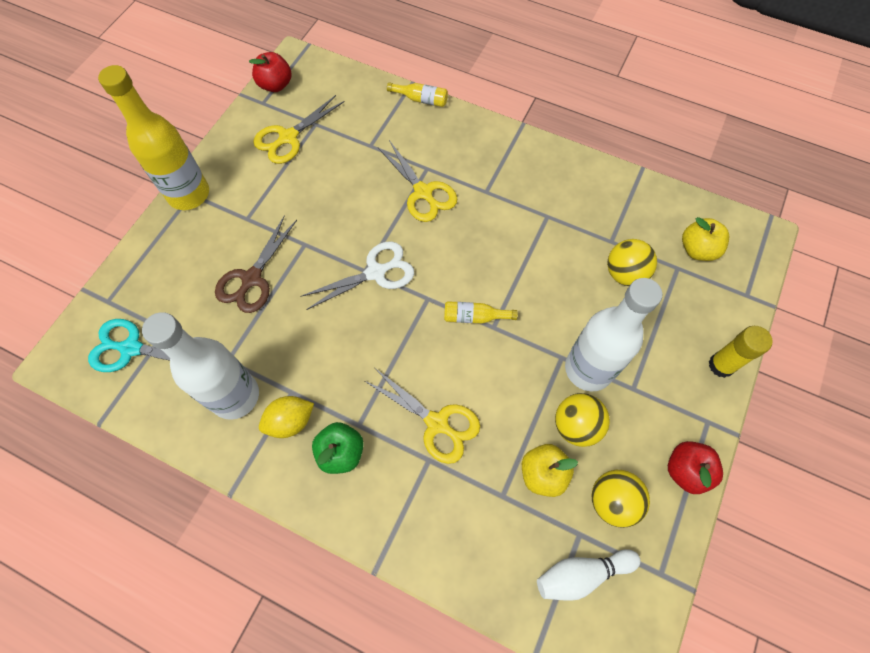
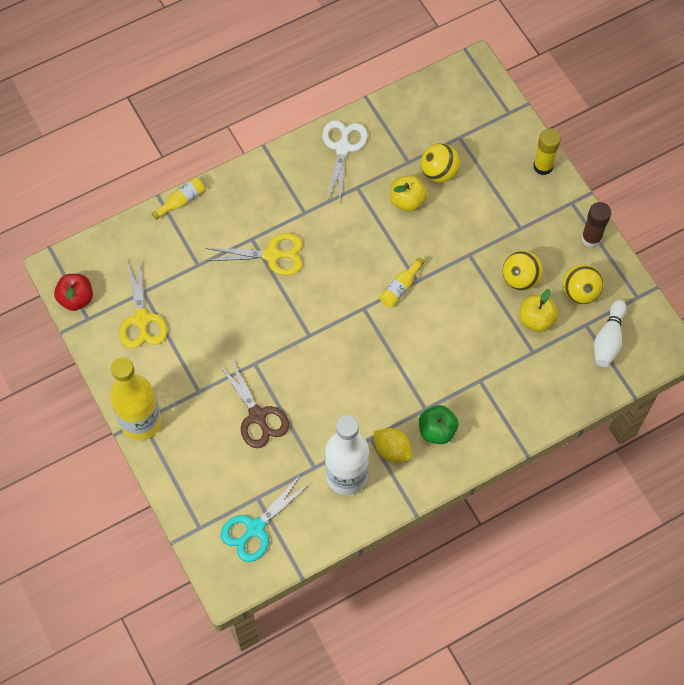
camera: 55 degrees left, 0 degrees up
yellow lemon [259,396,314,438] -> yellow lemon turned 60 degrees counterclockwise [373,428,412,463]
white scissors [300,241,414,310] -> white scissors moved to [322,120,367,203]
yellow scissors [365,368,480,464] -> none
white bottle [565,278,662,391] -> none
red apple [668,441,723,494] -> brown glue stick [581,202,611,248]
yellow apple [682,217,729,261] -> yellow apple moved to [390,175,427,212]

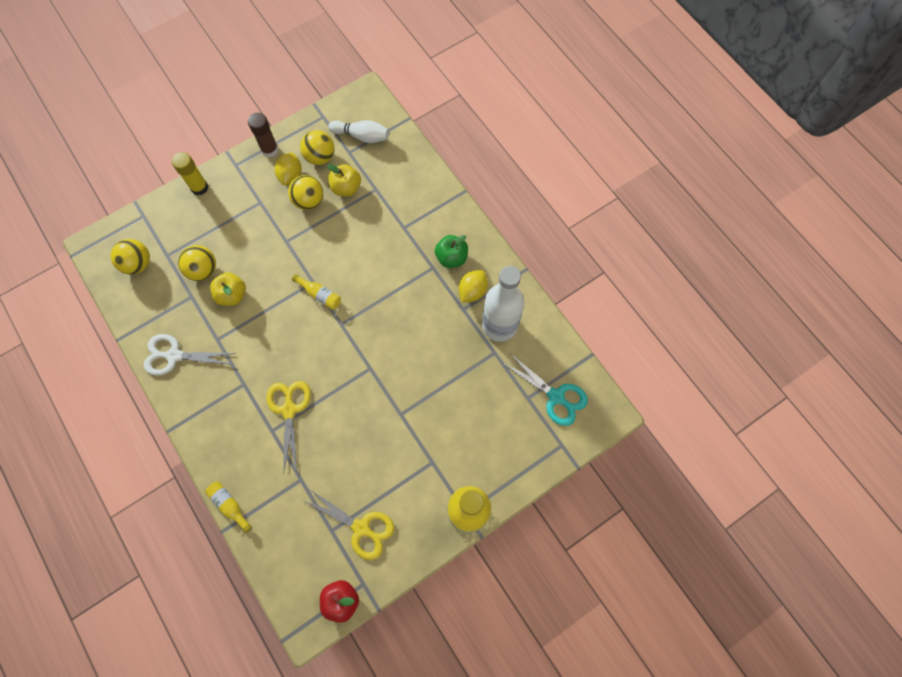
camera: 95 degrees left, 5 degrees up
yellow scissors [120,257,167,349] -> yellow scissors turned 45 degrees clockwise [302,490,394,560]
brown scissors [218,357,289,448] -> none
none -> yellow ball [111,239,150,275]
none -> yellow lemon [275,152,302,186]

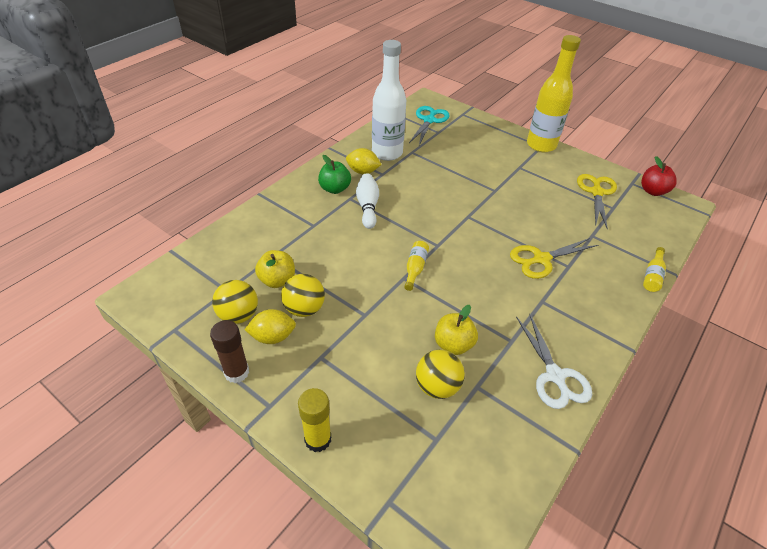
camera: 110 degrees left, 25 degrees down
yellow ball [111,239,150,275] -> none
white bowling pin [328,120,389,143] -> white bowling pin moved to [356,173,379,229]

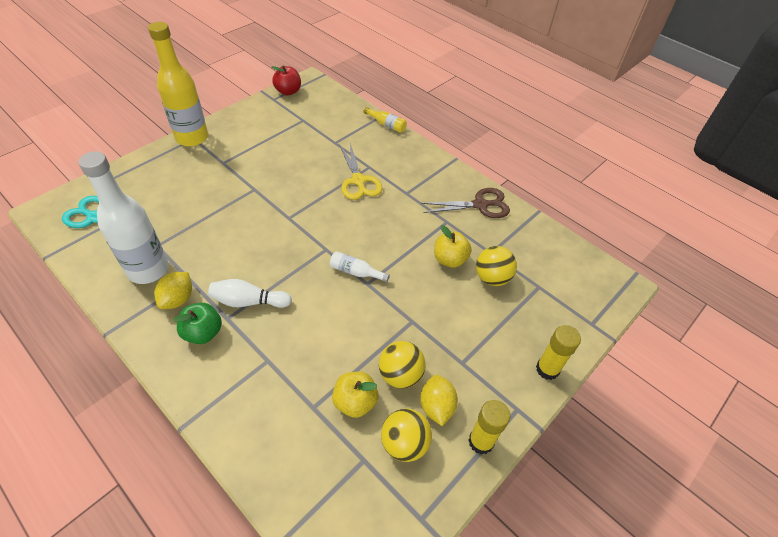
camera: 85 degrees left, 5 degrees up
brown glue stick [210,320,249,383] -> yellow glue stick [468,400,510,455]
yellow bottle [404,241,429,291] -> white bottle [330,251,390,282]
white scissors [516,313,592,409] -> brown scissors [421,188,510,218]
yellow scissors [577,174,617,230] -> none

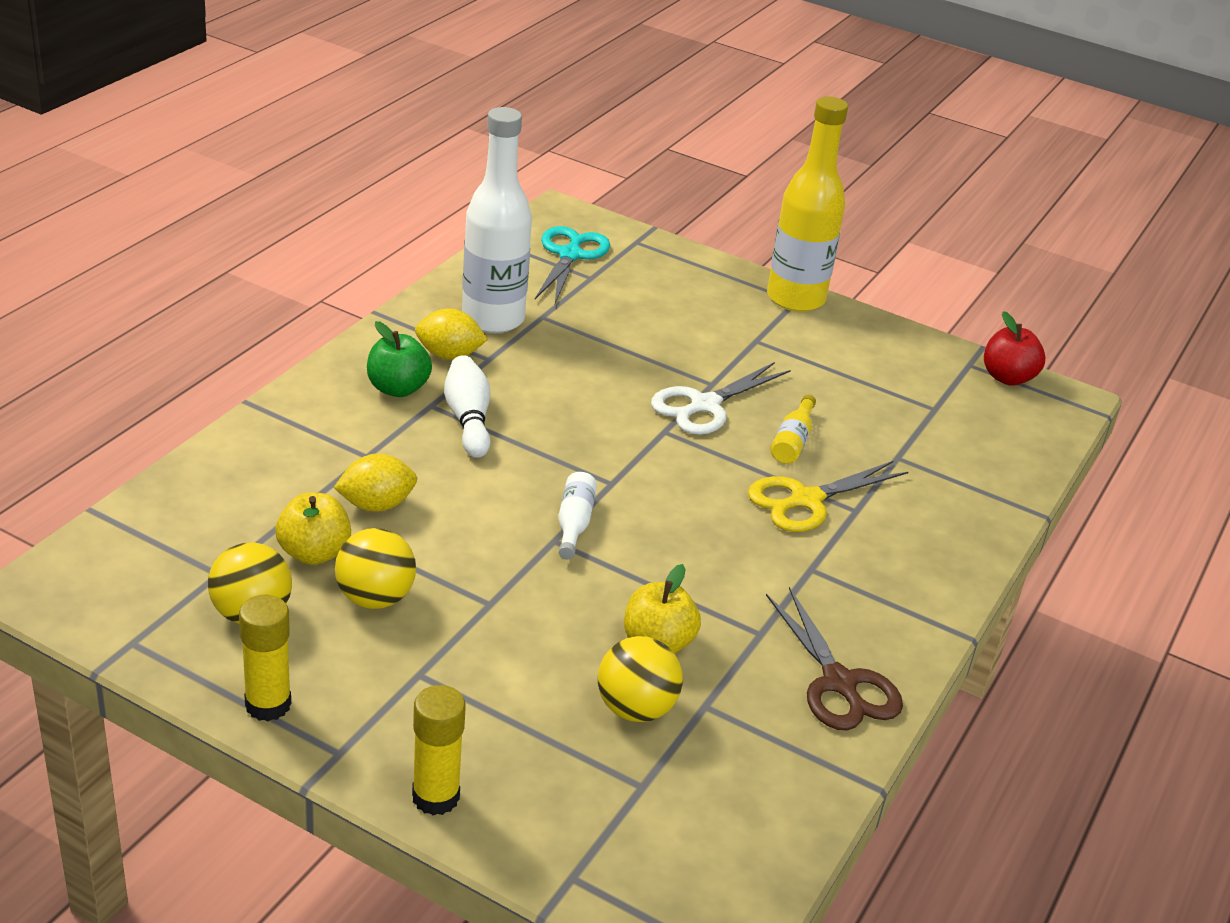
camera: 75 degrees right, 15 degrees down
yellow bottle [364,107,407,133] -> yellow bottle moved to [770,395,816,464]
yellow lemon [420,375,458,426] -> yellow lemon moved to [333,454,417,512]
none -> white scissors [651,362,791,435]

